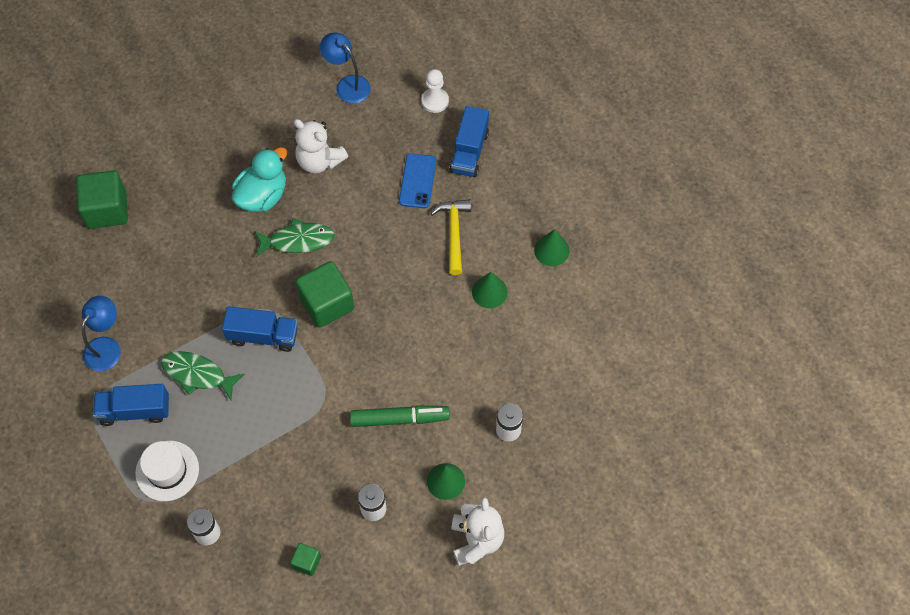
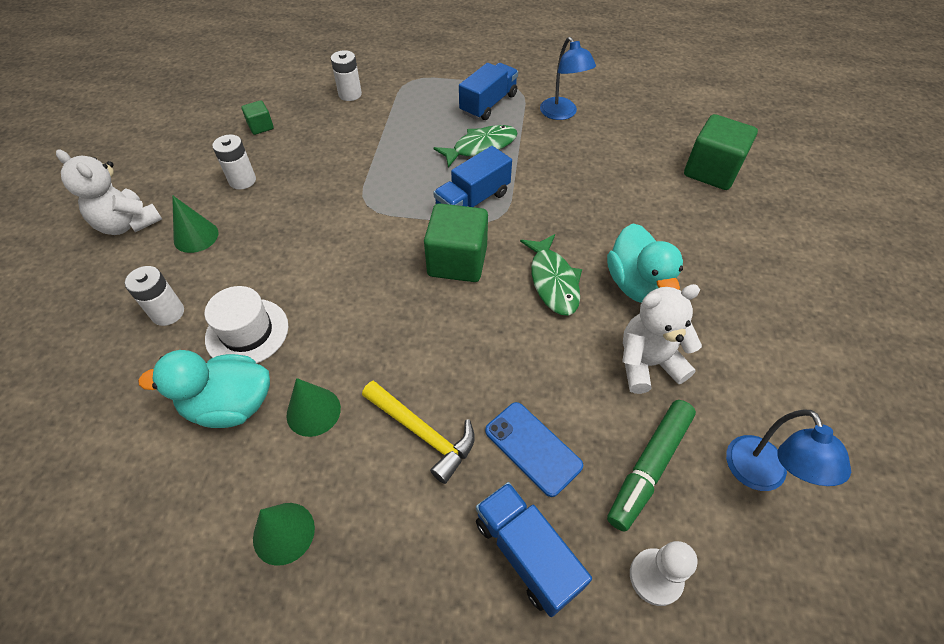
camera: 130 degrees right, 10 degrees down
white hat [135,441,199,501] -> white hat moved to [205,286,288,364]
green fish [254,218,335,257] -> green fish turned 45 degrees counterclockwise [520,234,582,316]
blue lamp [320,32,371,103] -> blue lamp turned 90 degrees clockwise [726,409,851,491]
green marker [350,405,450,427] -> green marker moved to [607,400,696,532]
none -> turquoise duck [138,350,270,428]

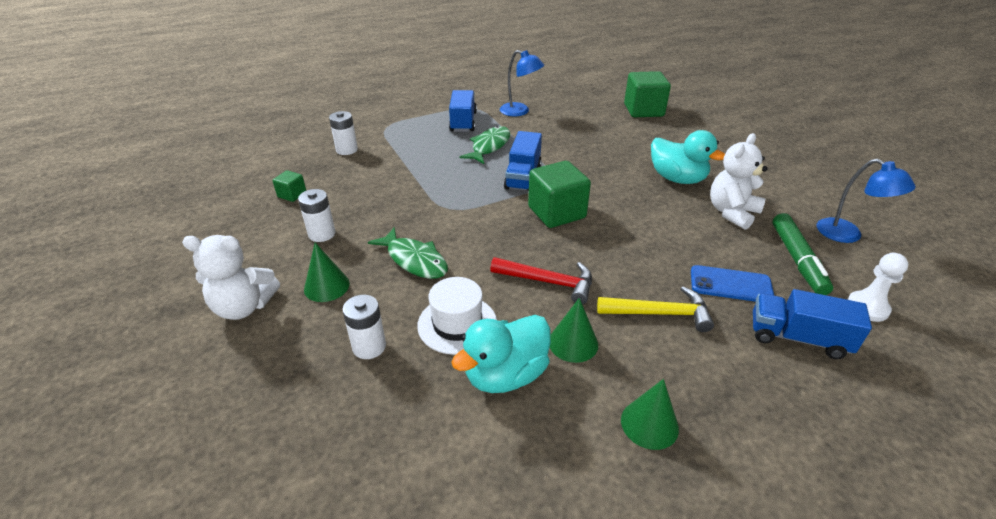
camera: 35 degrees left, 15 degrees down
green fish [520,234,582,316] -> green fish moved to [368,227,448,279]
none -> red hammer [490,257,592,305]

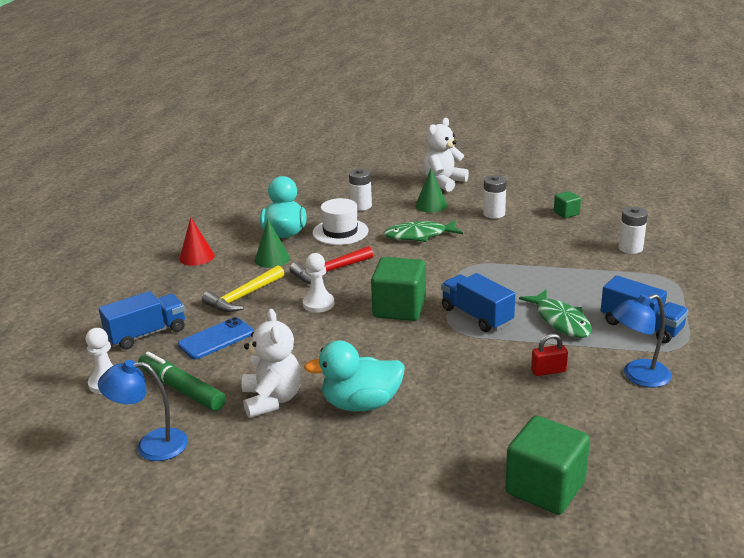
camera: 130 degrees right, 10 degrees down
green cone [621,379,679,450] -> red cone [179,218,215,266]
none -> white pawn [303,253,335,313]
none -> red padlock [531,334,568,376]

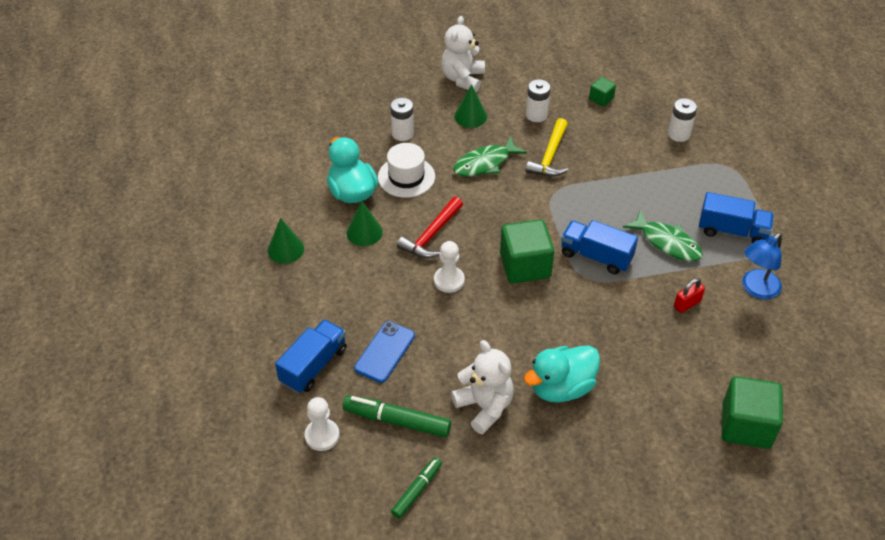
camera: 25 degrees left, 20 degrees up
blue lamp [98,360,188,461] -> green marker [391,457,442,519]
red cone [179,218,215,266] -> green cone [267,218,304,264]
yellow hammer [202,265,284,312] -> yellow hammer moved to [526,118,568,177]

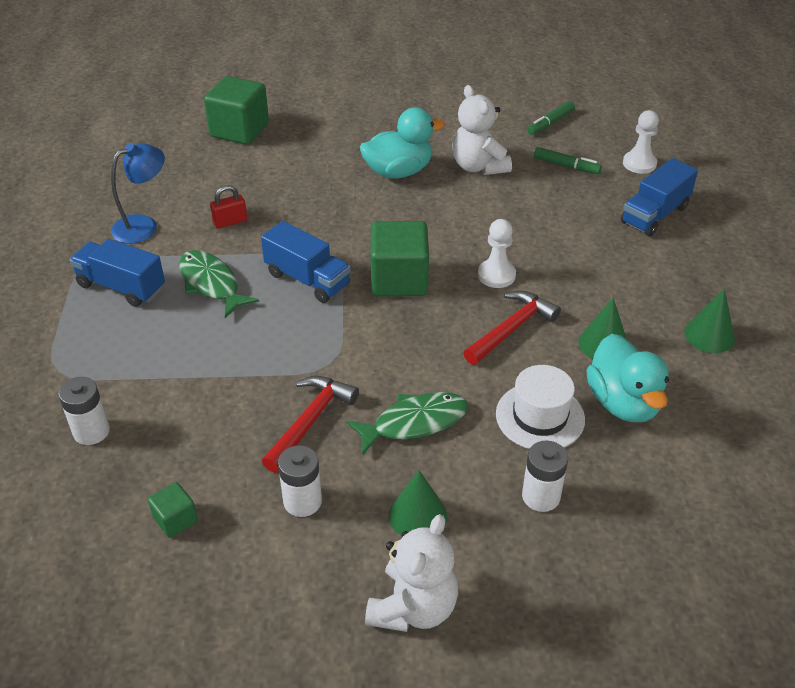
camera: 170 degrees left, 5 degrees down
green marker [343,395,451,437] -> green marker [534,147,602,174], size x0.64
blue phone [354,321,415,383] -> none
yellow hammer [526,118,568,177] -> red hammer [262,376,359,473]

